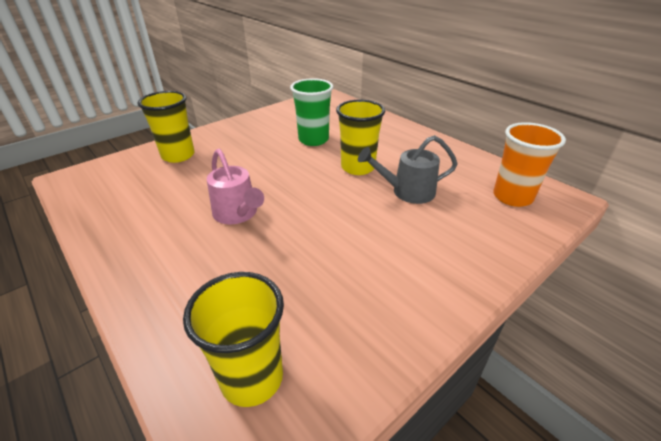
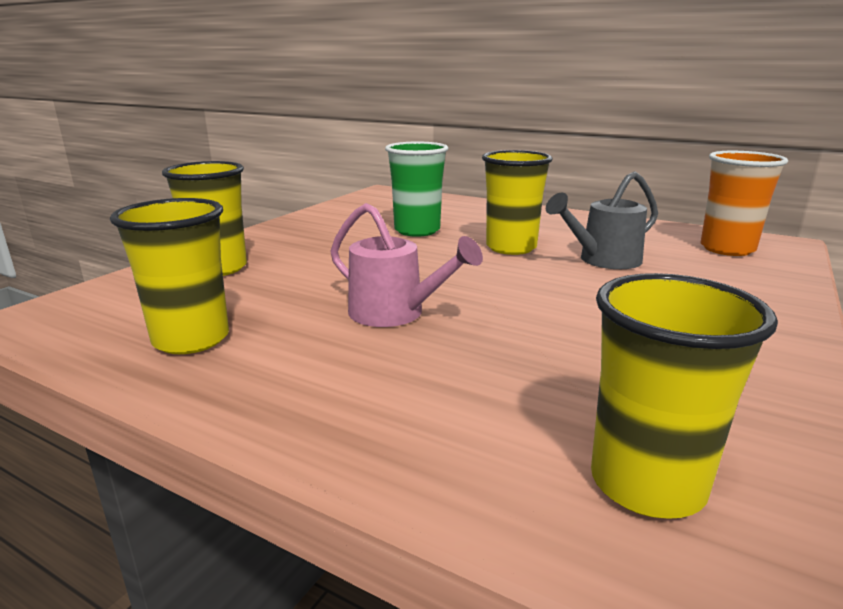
camera: 20 degrees left, 15 degrees down
none -> yellow cup [110,198,229,354]

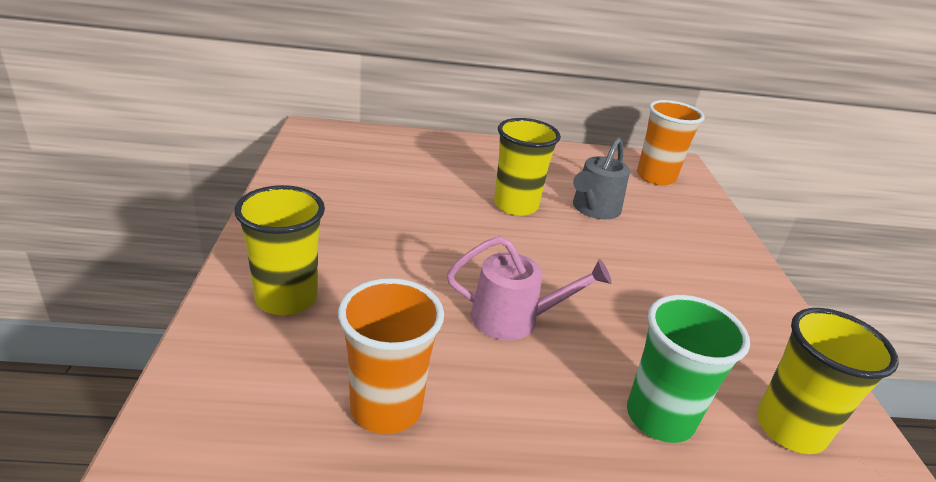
camera: 35 degrees left, 10 degrees up
yellow cup [110,198,229,354] -> orange cup [338,278,444,434]
green cup [385,142,448,237] -> green cup moved to [627,295,750,443]

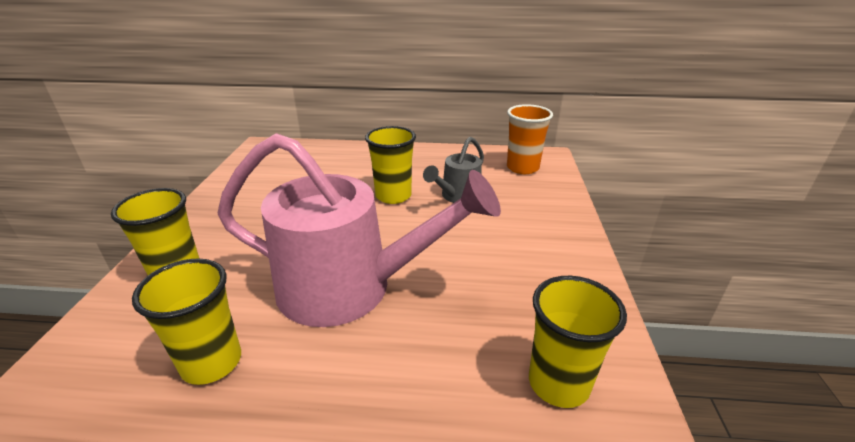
camera: 10 degrees right, 0 degrees up
orange cup [338,278,444,434] -> yellow cup [132,258,241,385]
pink watering can [447,236,612,341] -> pink watering can [218,133,501,327], size x2.08
green cup [627,295,750,443] -> none

